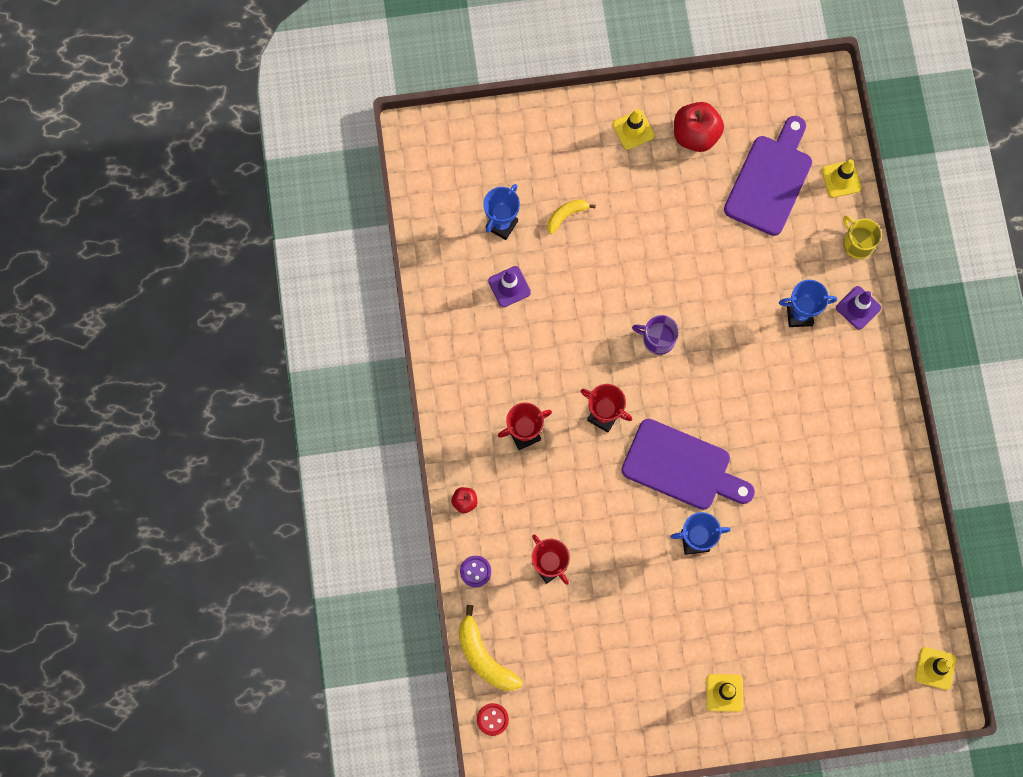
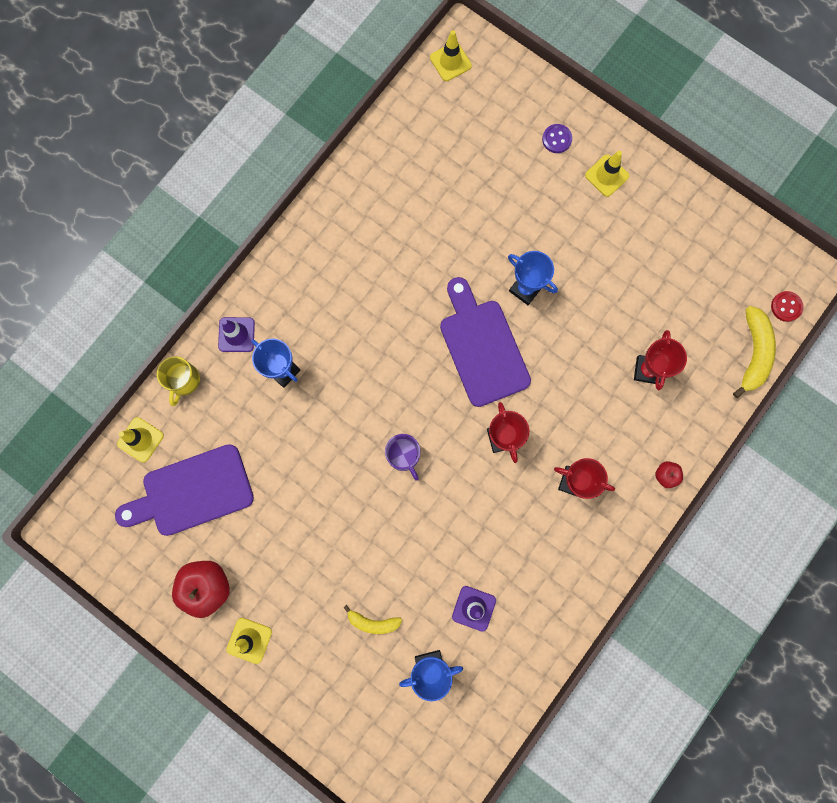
camera: 135 degrees left, 5 degrees up
purple button [460,556,491,587] -> purple button moved to [542,124,572,153]

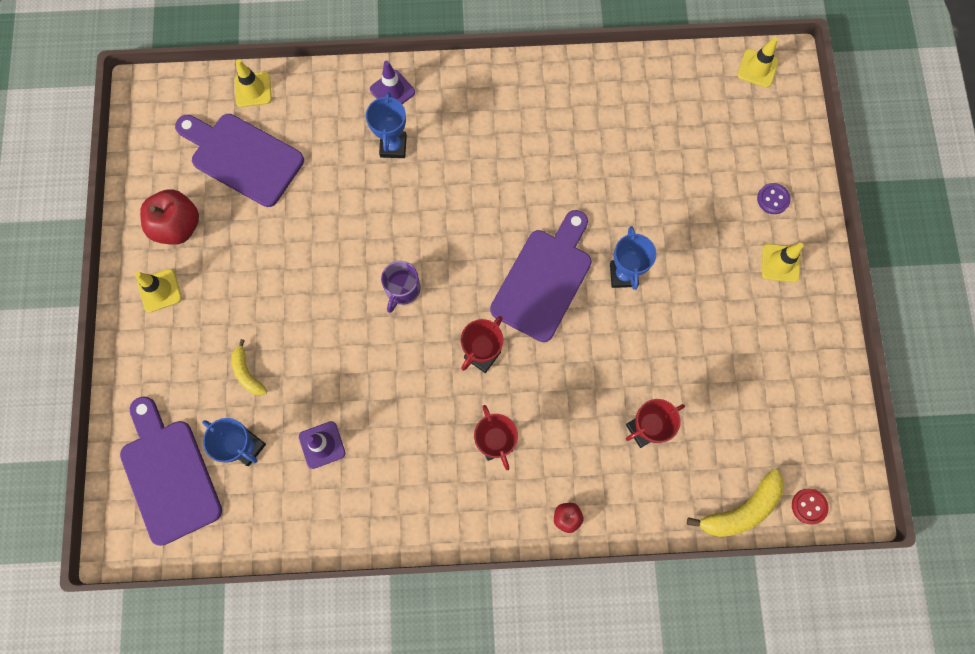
camera: 50 degrees right, 5 degrees down
yellow mug [157,356,200,406] -> none
none -> purple cutting board [120,397,222,546]

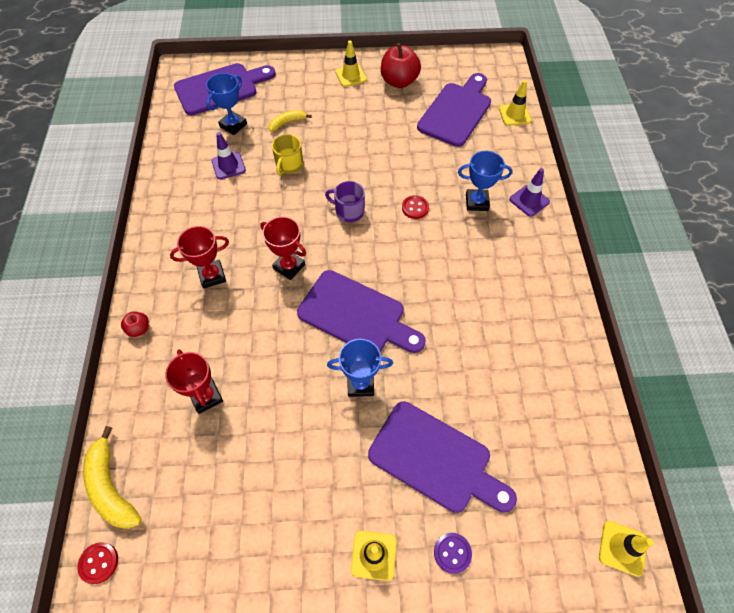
camera: 90 degrees right, 15 degrees down
none -> yellow mug [272,134,303,175]
none -> purple cutting board [368,401,517,513]
none -> red button [402,195,429,219]

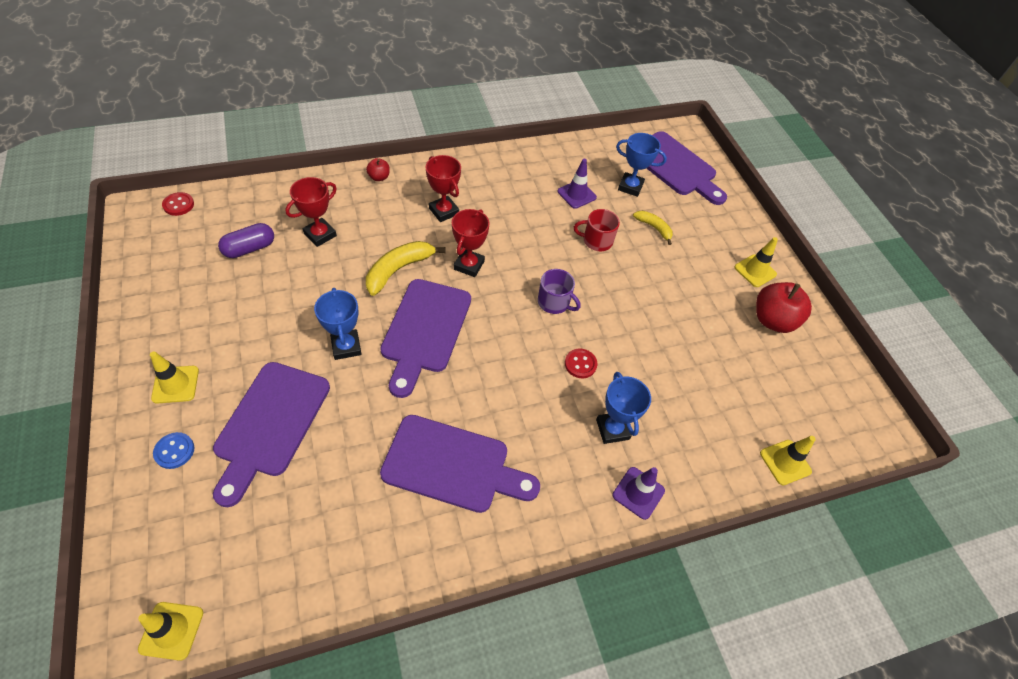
camera: 70 degrees right, 5 degrees down
yellow banana [83,426,142,529] -> yellow banana moved to [366,241,445,296]
yellow mug [272,134,303,175] -> red mug [574,209,620,251]
purple mug [325,181,365,222] -> purple mug turned 120 degrees clockwise [538,269,581,314]
purple cutting board [417,73,491,147] -> purple cutting board moved to [380,415,540,513]
purple button [434,533,472,574] -> blue button [153,432,194,469]
none -> purple capsule [218,223,274,258]

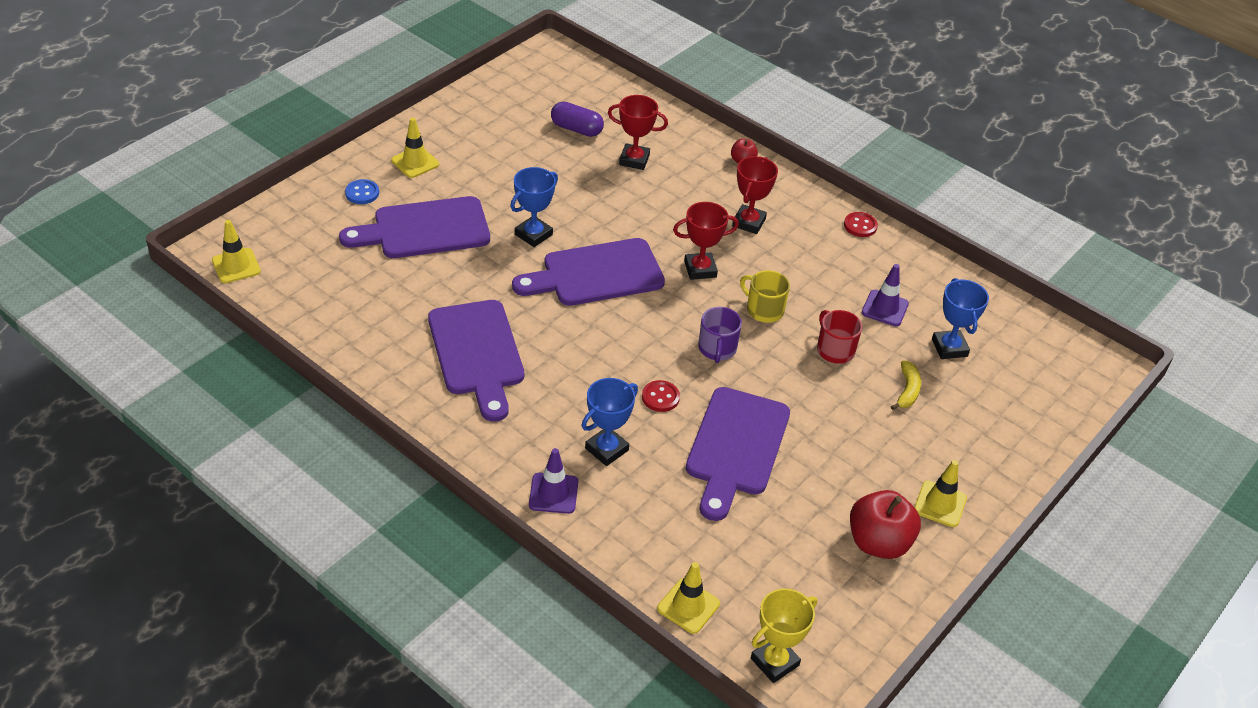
camera: 60 degrees right, 10 degrees down
red button [162,192,194,216] -> red button moved to [844,212,878,237]
yellow banana [366,241,445,296] -> none
purple cutting board [646,131,727,205] -> purple cutting board moved to [686,387,790,521]
none -> yellow mug [740,270,790,323]
none -> yellow trophy [751,588,817,683]

